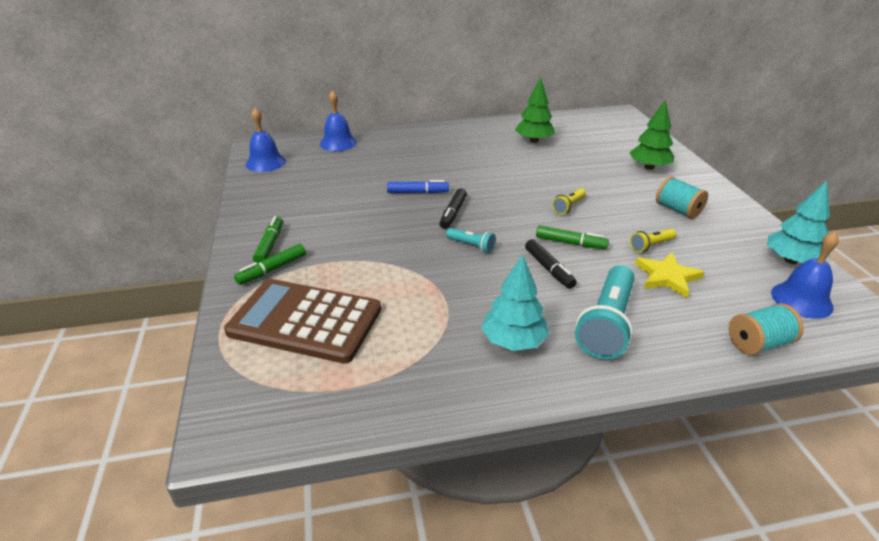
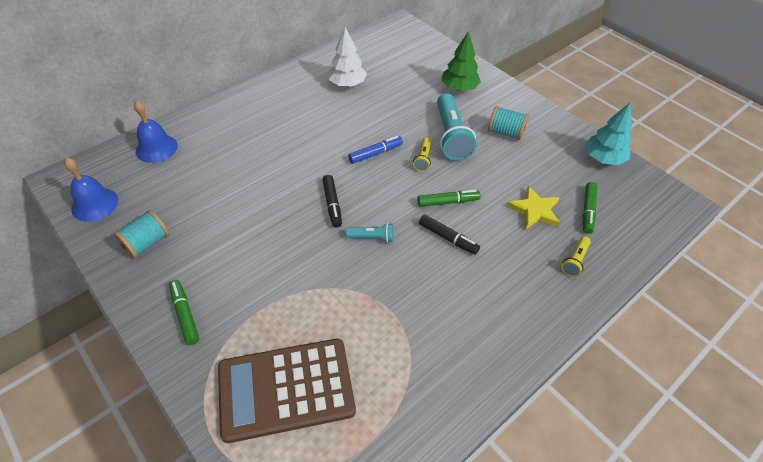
camera: 30 degrees left, 15 degrees up
green marker [234,244,306,285] -> green marker moved to [583,182,598,234]
blue marker [387,180,449,193] -> blue marker moved to [348,136,403,164]
turquoise tree [481,255,549,351] -> none
green tree [515,77,555,143] -> white tree [328,27,367,87]
turquoise flashlight [575,265,635,359] -> turquoise flashlight moved to [437,93,477,161]
yellow flashlight [630,229,676,253] -> yellow flashlight moved to [561,236,591,277]
turquoise spool [729,303,804,355] -> turquoise spool moved to [113,210,169,259]
blue bell [771,232,839,319] -> none

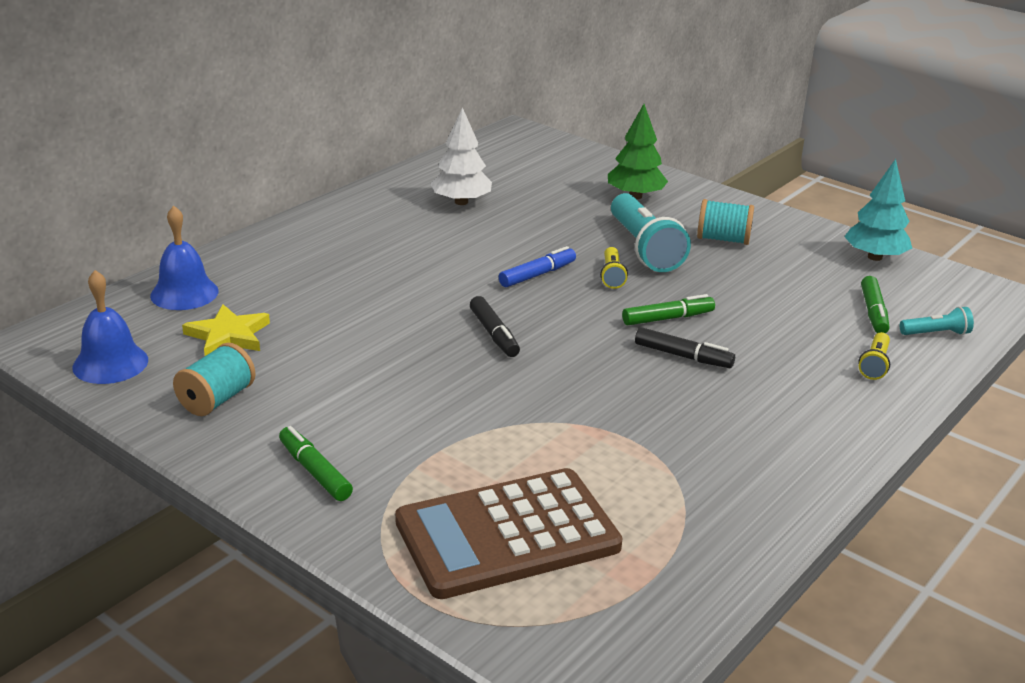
camera: 10 degrees left, 20 degrees down
turquoise flashlight [346,223,393,243] -> turquoise flashlight moved to [900,306,974,335]
yellow star [507,186,560,230] -> yellow star moved to [182,304,270,356]

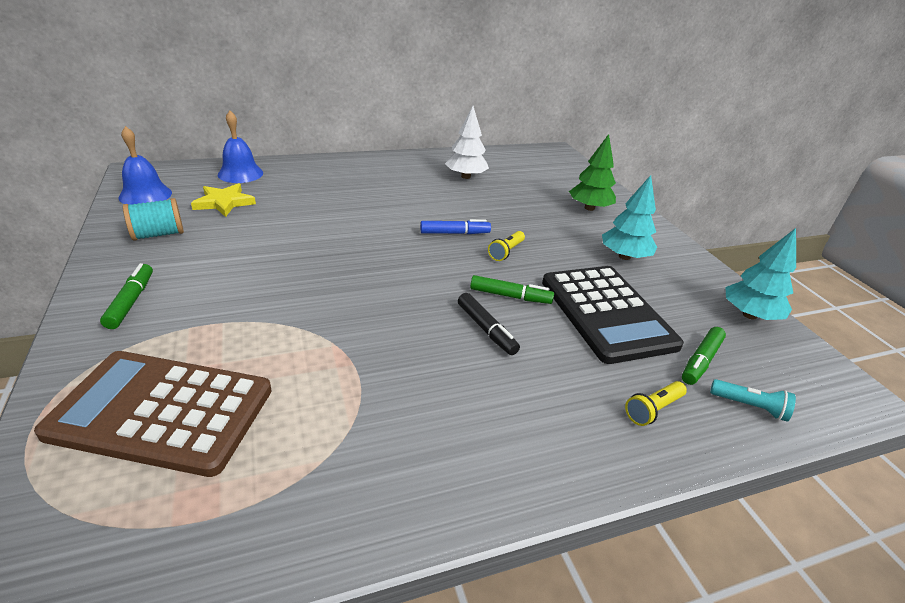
camera: 30 degrees right, 5 degrees up
black marker [470,296,520,357] -> none
turquoise flashlight [611,193,691,272] -> none
turquoise spool [697,199,754,245] -> turquoise tree [602,175,657,260]
none -> black calculator [542,266,684,364]

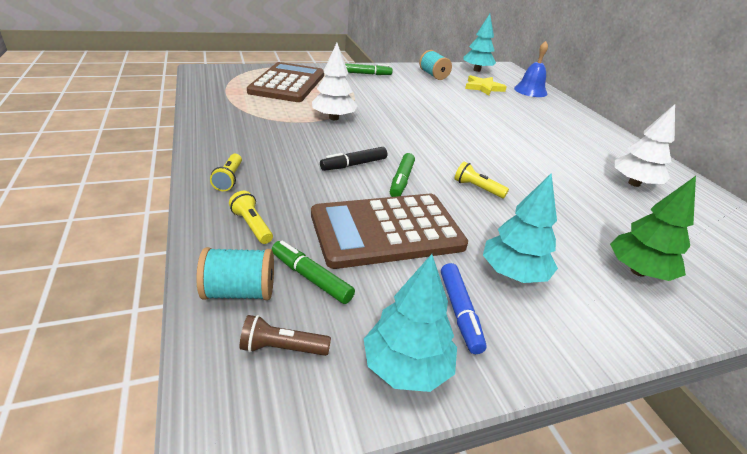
camera: 90 degrees right, 0 degrees up
blue bell [118,126,172,205] -> turquoise tree [463,14,496,72]
blue marker [420,219,491,234] -> blue marker moved to [441,263,487,354]
black calculator [542,266,684,364] -> brown calculator [311,194,468,269]
turquoise flashlight [710,379,796,422] -> turquoise spool [196,247,274,300]
none -> yellow flashlight [210,154,242,191]
none -> brown flashlight [240,315,331,356]
none -> white tree [312,43,357,120]

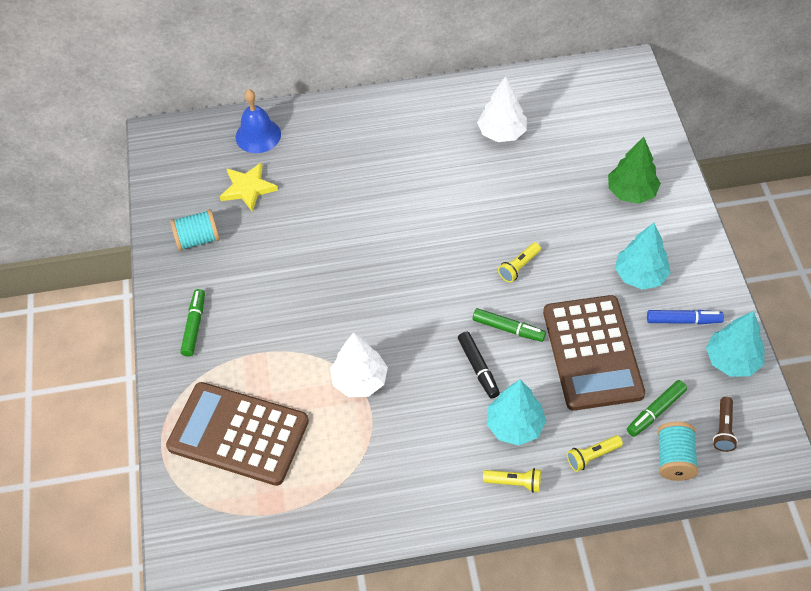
camera: 75 degrees left, 20 degrees up
turquoise tree [463,14,496,72] -> turquoise tree moved to [487,380,546,445]

